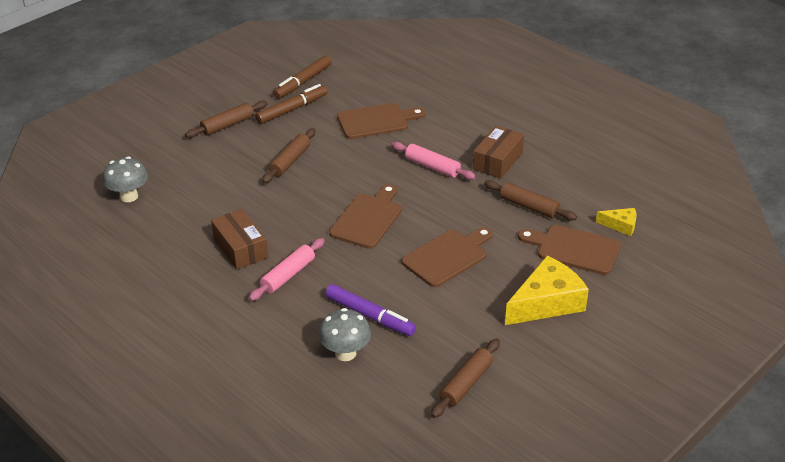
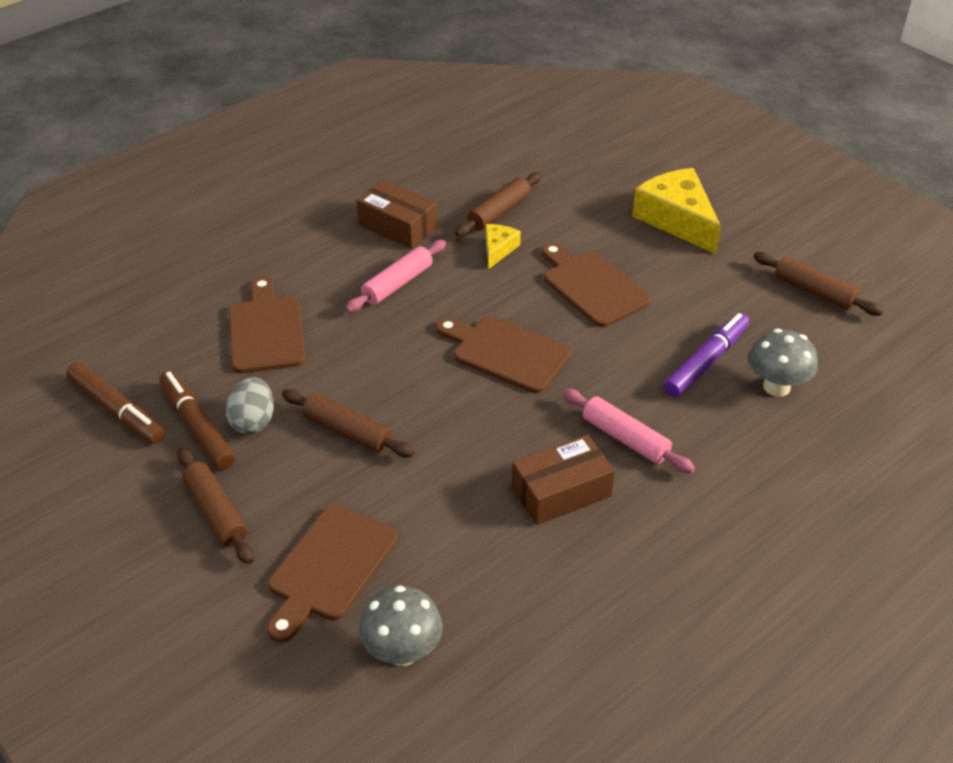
camera: 85 degrees left, 5 degrees up
brown cutting board [518,225,621,275] -> brown cutting board moved to [267,504,398,642]
yellow cheese [596,208,637,236] -> yellow cheese moved to [486,224,521,269]
none -> grey egg [226,377,274,434]

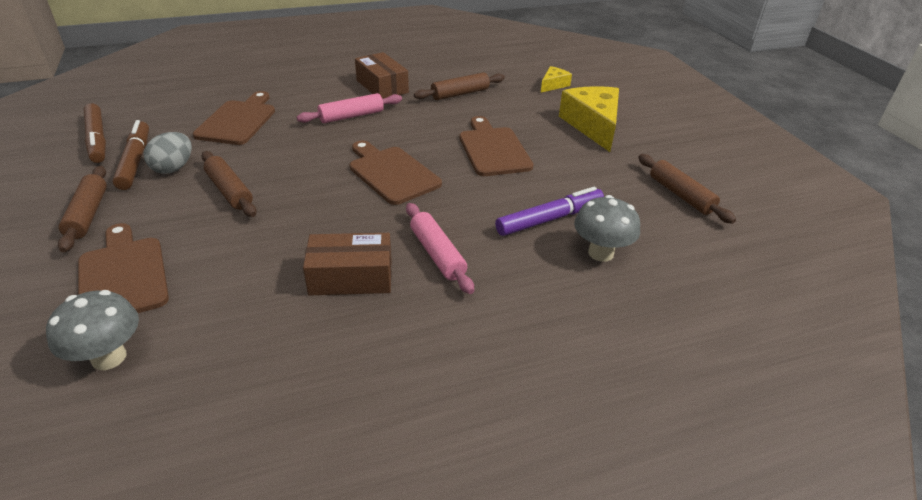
camera: 20 degrees right, 5 degrees down
brown cutting board [267,504,398,642] -> brown cutting board turned 105 degrees clockwise [78,223,169,313]
yellow cheese [486,224,521,269] -> yellow cheese moved to [541,66,572,93]

